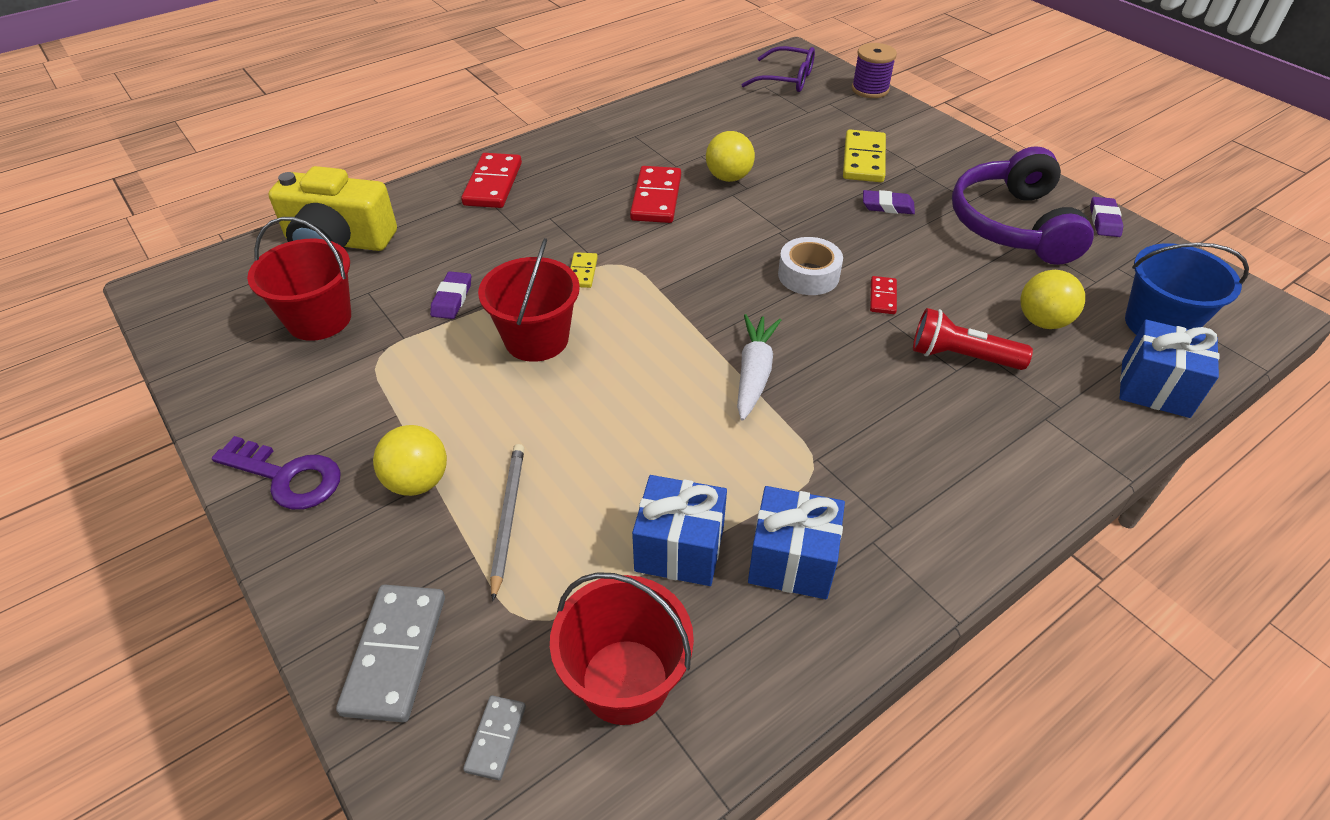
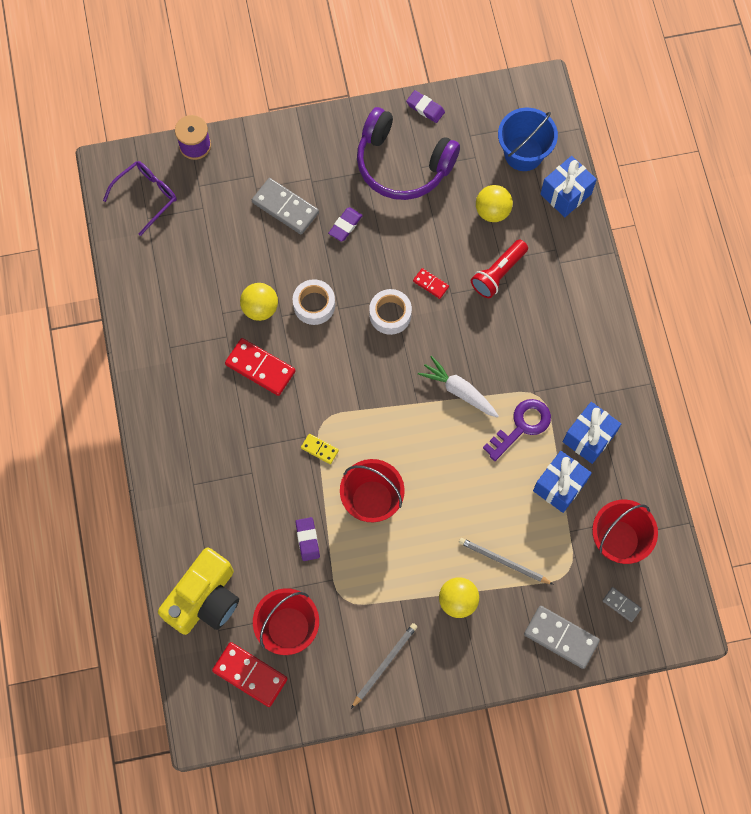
camera: 65 degrees left, 25 degrees up
purple key [212,436,341,510] -> purple key moved to [483,399,551,461]
purple eraser [430,271,471,319] -> purple eraser turned 45 degrees clockwise [295,517,320,561]
red domino [461,153,522,208] -> red domino moved to [212,642,288,707]
yellow domino [843,130,886,182] -> grey domino [252,178,319,234]
none -> white tape [293,279,335,325]
none -> grey pencil [351,623,417,709]

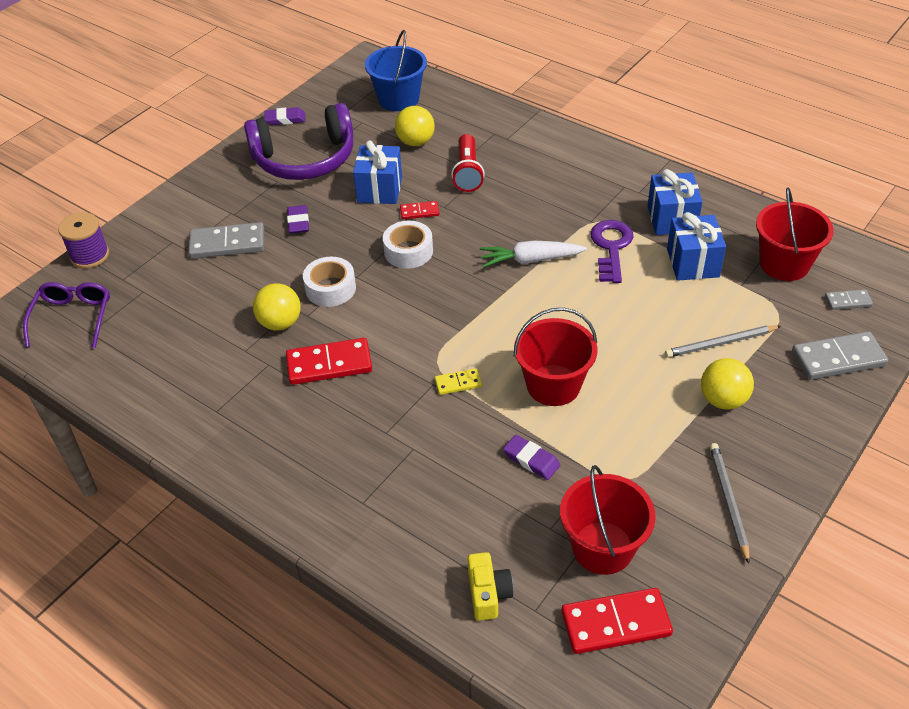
camera: 40 degrees left, 25 degrees down
yellow camera [158,548,239,635] -> yellow camera [468,552,513,621], size x0.50
blue gift [540,156,597,217] -> blue gift moved to [353,140,402,204]

